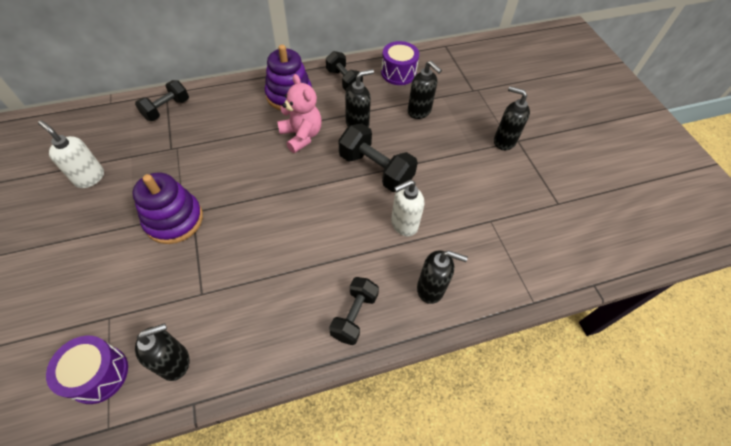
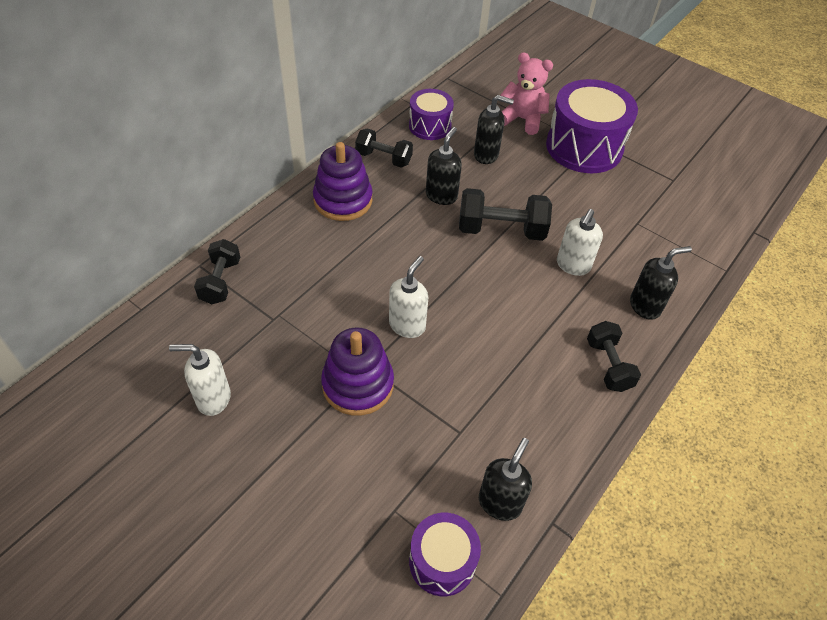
camera: 35 degrees left, 5 degrees down
pink teddy bear [277,74,322,153] -> pink teddy bear moved to [500,52,553,135]
black soap dispenser [494,86,530,150] -> purple drum [546,79,638,173]
none -> white soap dispenser [389,256,429,338]

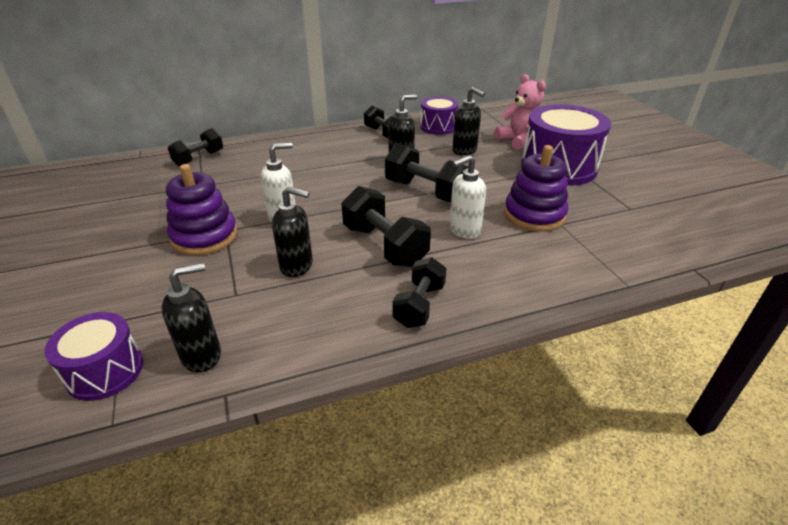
camera: 35 degrees right, 15 degrees down
white soap dispenser [169,344,231,416] -> none
purple stacking toy [313,142,373,221] -> purple stacking toy moved to [504,145,568,232]
black soap dispenser [630,246,692,320] -> black soap dispenser moved to [272,186,313,277]
none -> black dumbbell [342,186,431,267]

